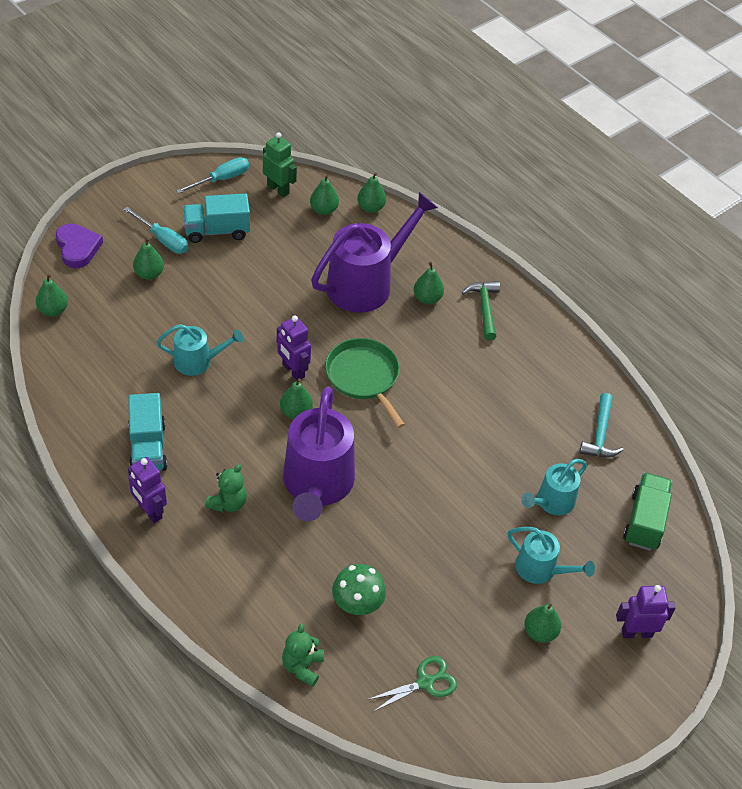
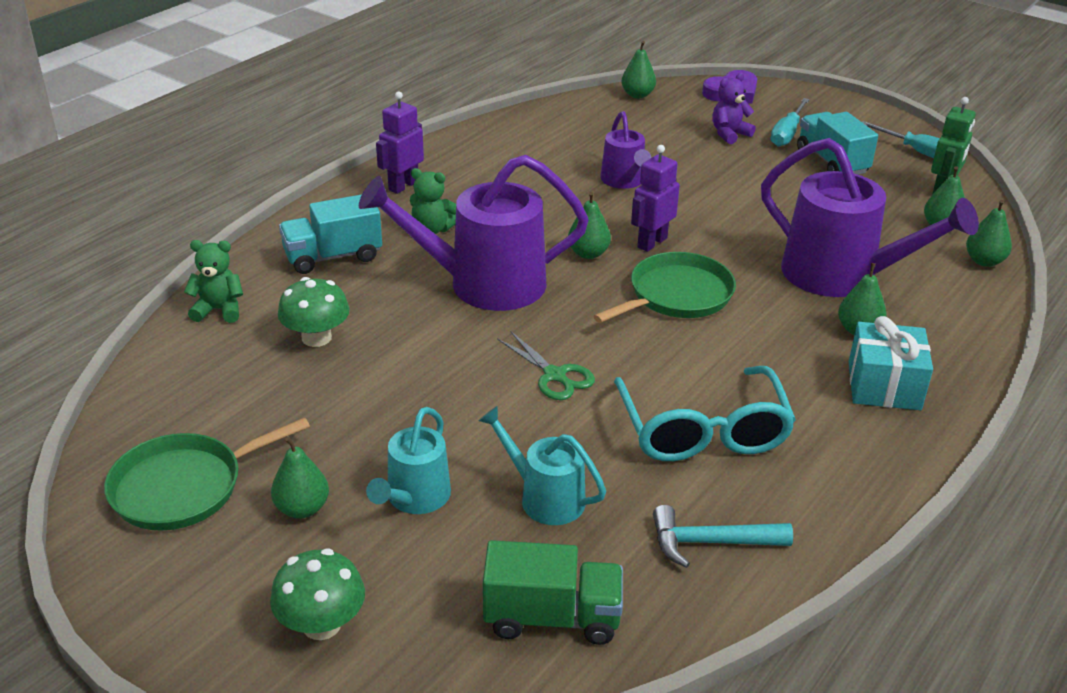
camera: 80 degrees right, 15 degrees down
turquoise truck [128,393,168,471] -> turquoise truck moved to [279,194,382,274]
green pear [133,238,164,280] -> purple teddy bear [712,73,756,144]
turquoise watering can [156,324,243,376] -> purple watering can [600,111,651,189]
green scissors [367,656,457,712] -> green scissors moved to [497,331,595,400]
green hammer [462,281,500,340] -> turquoise gift [849,316,933,410]
purple robot [616,585,675,638] -> green mushroom [270,549,365,640]
none -> green pan [104,417,310,531]
none -> turquoise glasses [614,366,796,461]

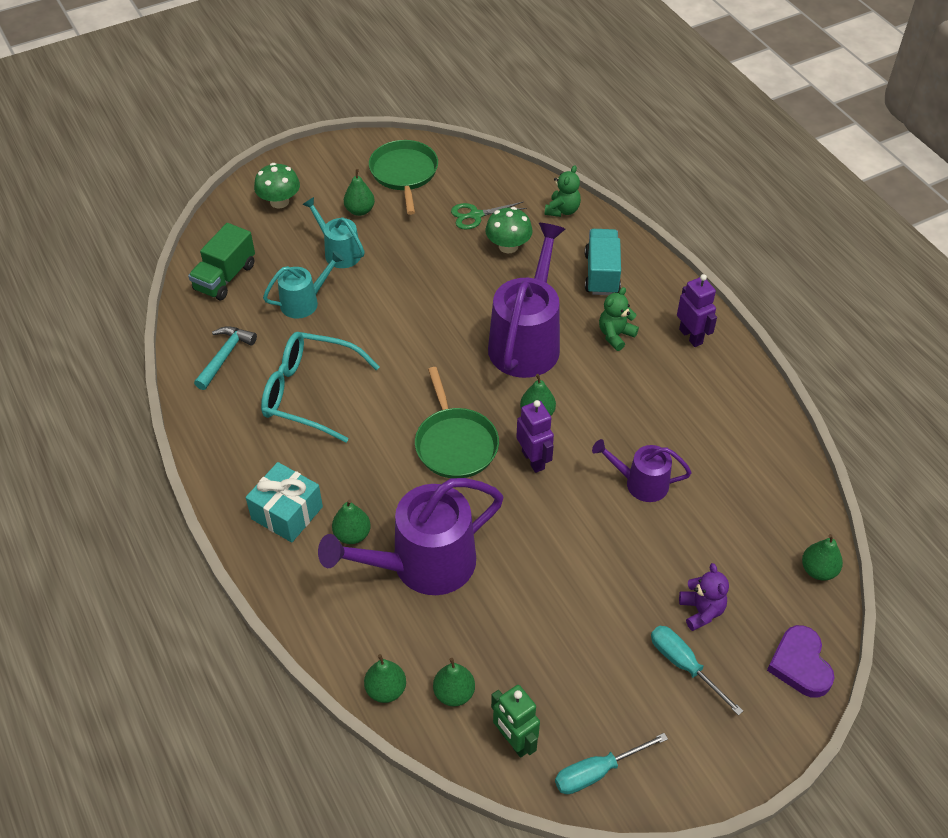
camera: 115 degrees right, 15 degrees up
green scissors [497,331,595,400] -> green scissors moved to [451,202,527,230]
turquoise truck [797,112,878,175] -> none

